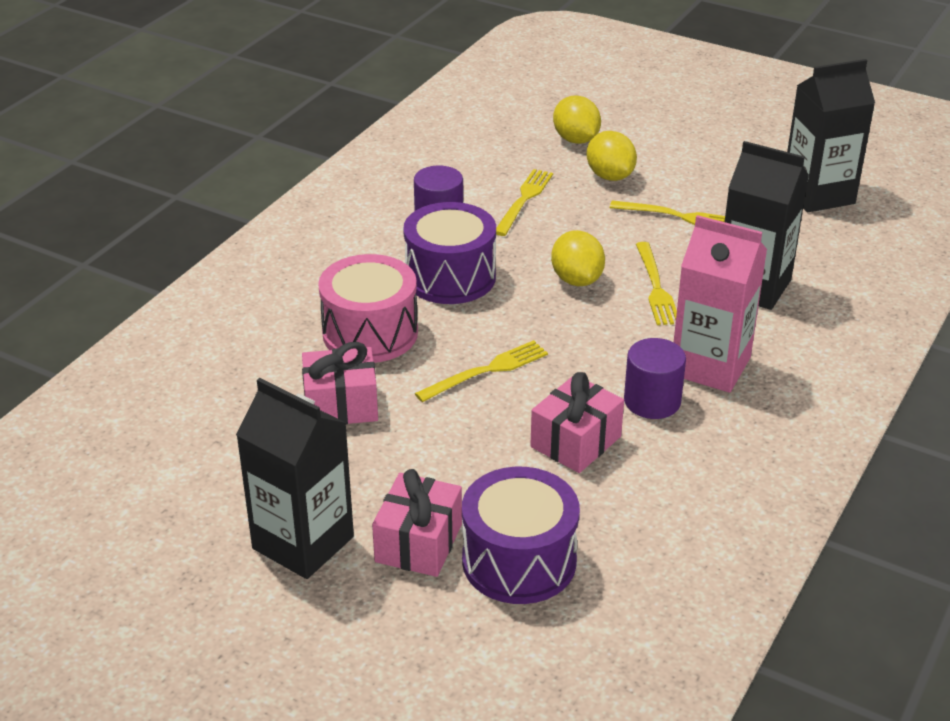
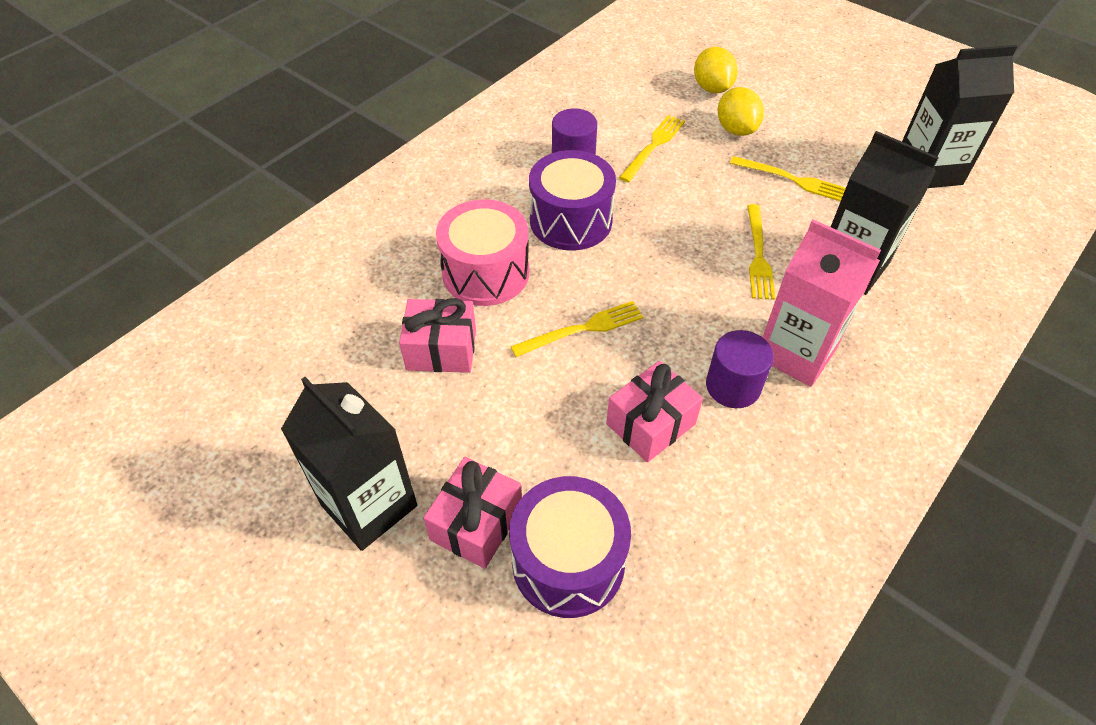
camera: 10 degrees right, 15 degrees up
yellow lemon [551,230,605,286] -> none

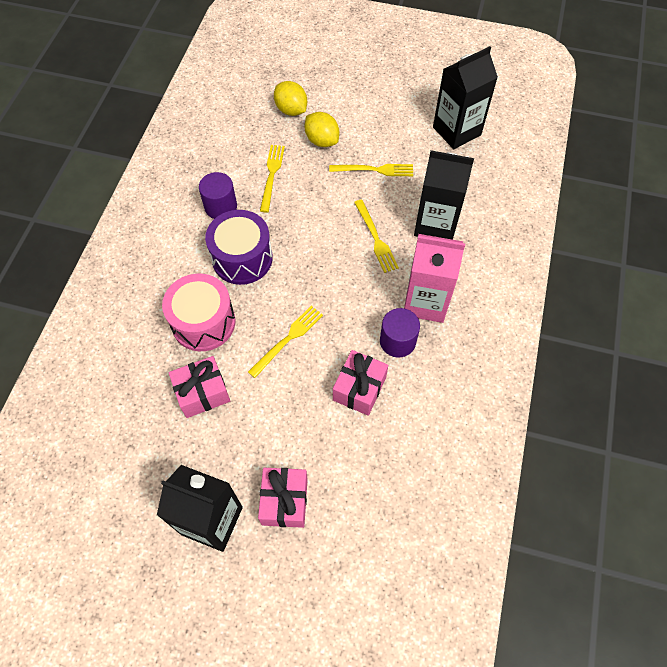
camera: 25 degrees left, 10 degrees up
purple drum [509,476,631,618] -> none

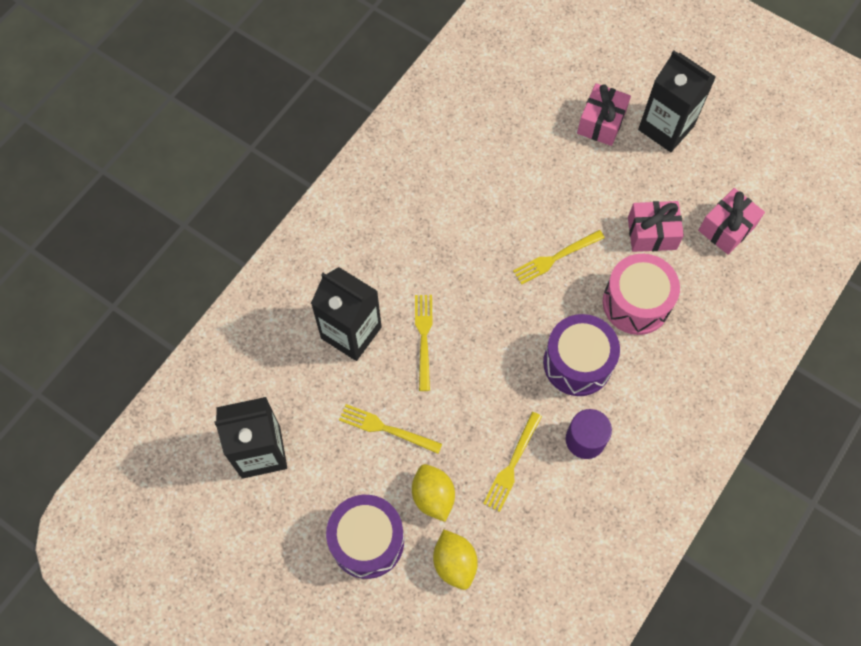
camera: 160 degrees left, 5 degrees up
pink gift [333,350,388,416] -> pink gift moved to [698,188,765,255]
purple cylinder [380,308,420,358] -> none
pink carton [404,234,465,323] -> none
none -> purple drum [326,495,404,579]

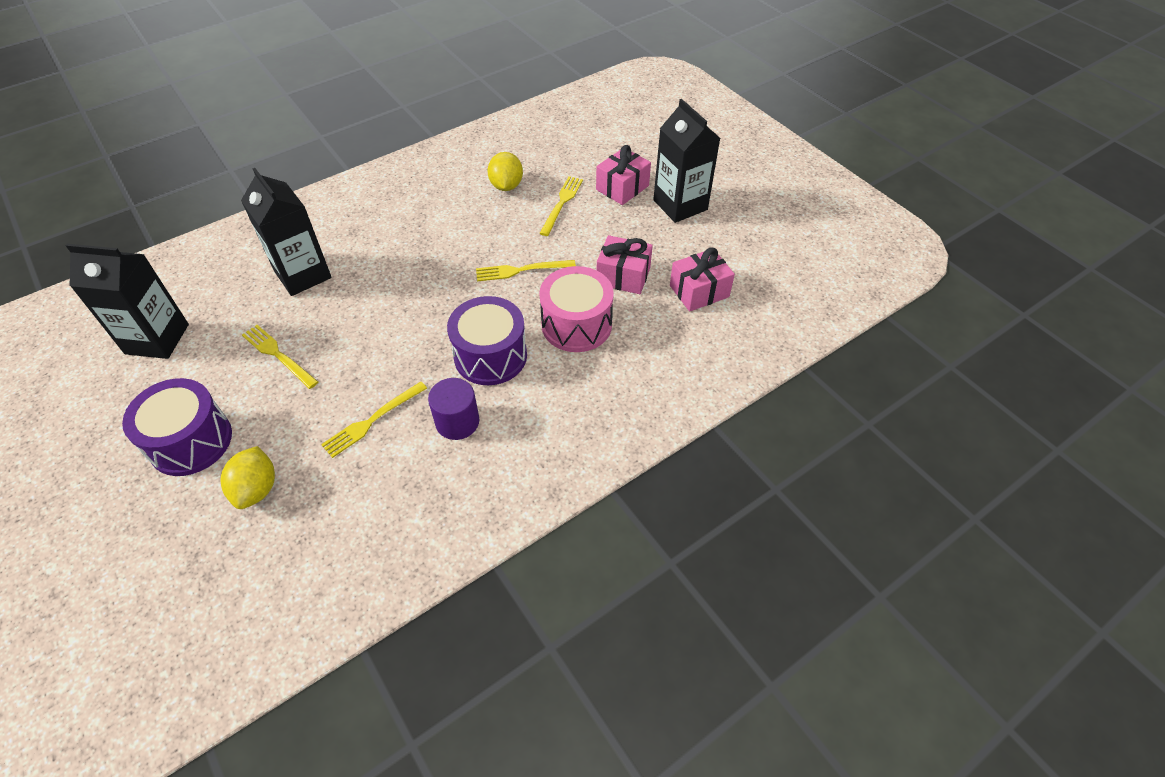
camera: 20 degrees right, 15 degrees down
yellow lemon [412,464,455,522] -> yellow lemon moved to [487,152,523,191]
yellow fork [415,295,433,391] -> yellow fork moved to [539,176,583,236]

